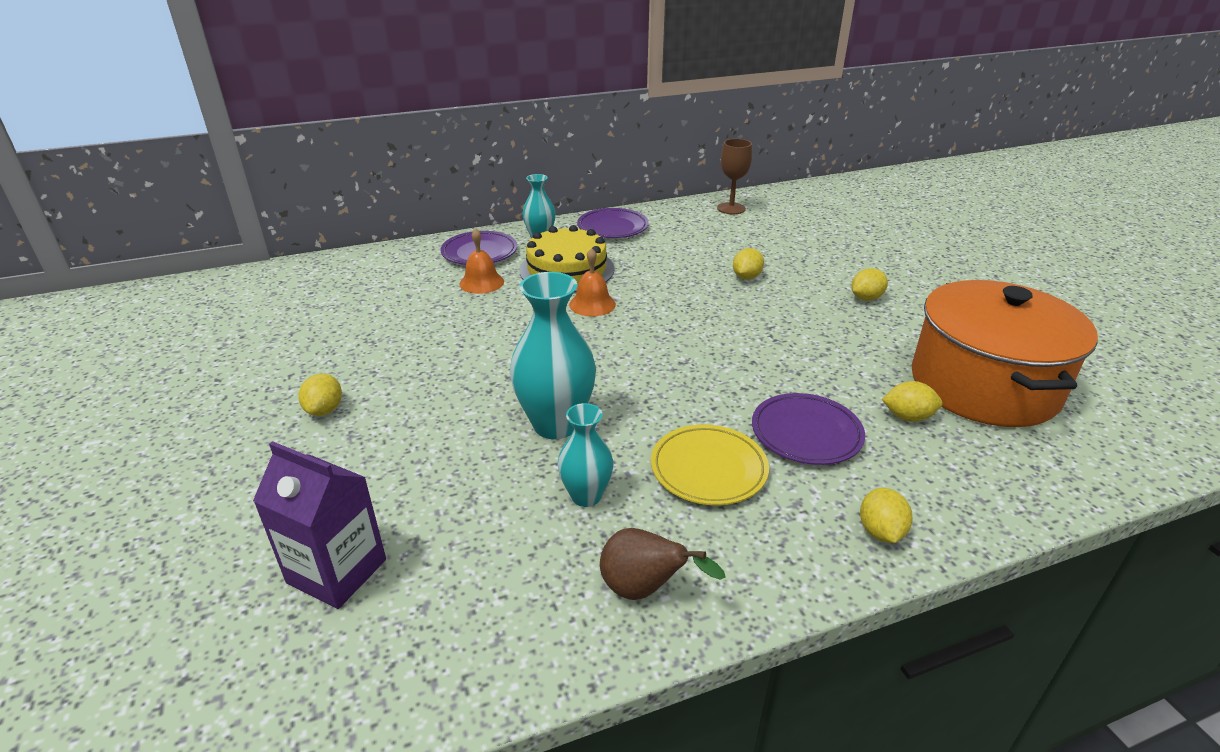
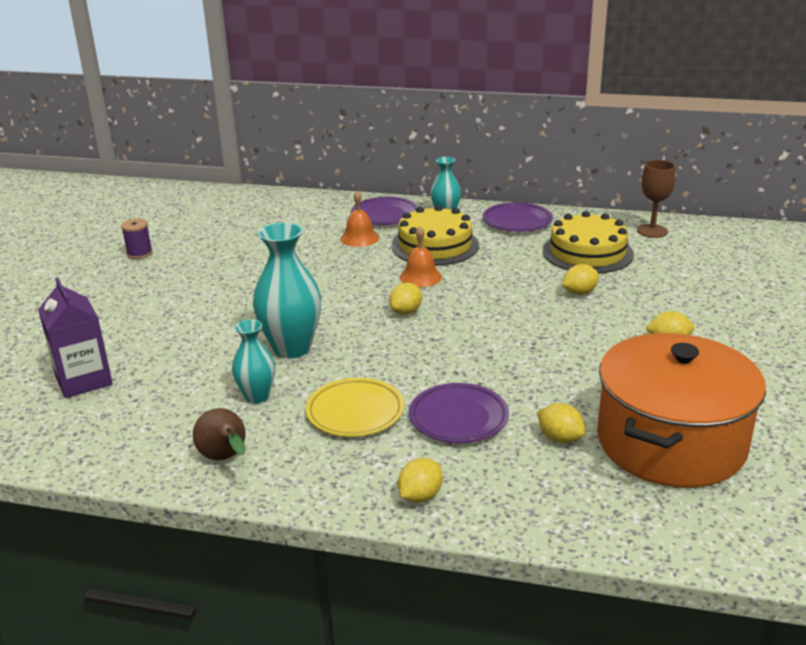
camera: 35 degrees right, 5 degrees down
yellow lemon [298,373,342,416] -> yellow lemon moved to [389,283,422,315]
none -> purple spool [121,219,153,259]
none -> yellow cake [543,211,634,274]

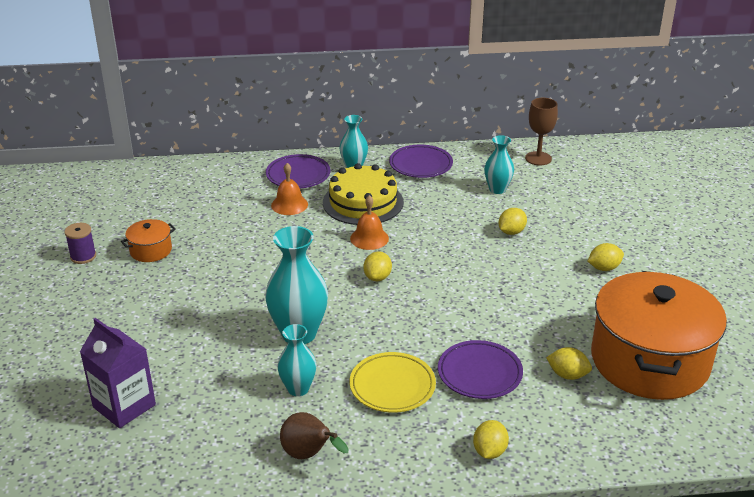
camera: 20 degrees left, 5 degrees up
yellow cake [543,211,634,274] -> turquoise vase [484,135,514,194]
none -> orange pot [121,219,176,262]

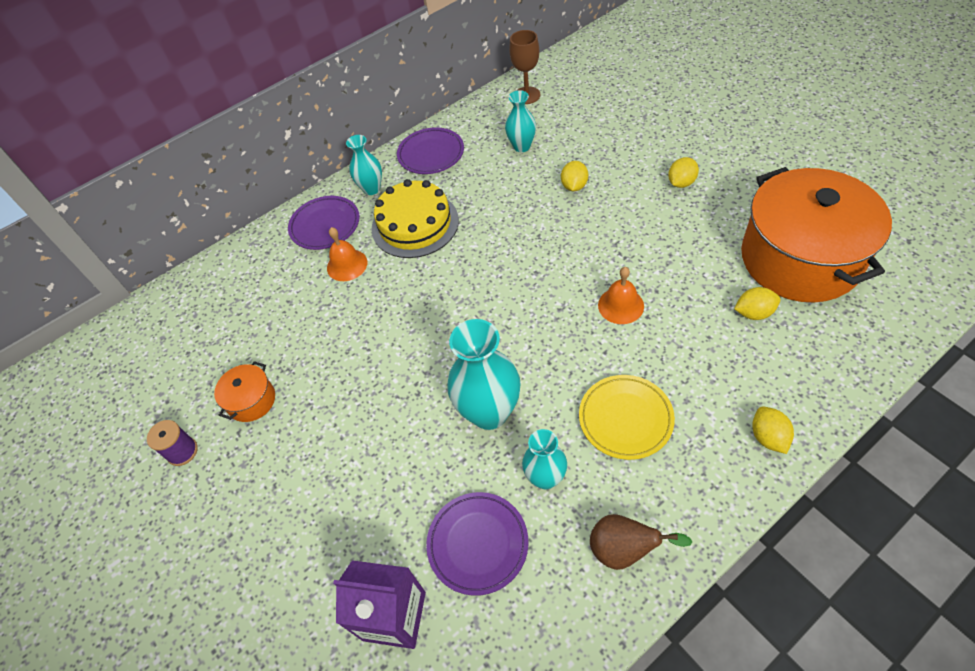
camera: 25 degrees left, 20 degrees up
orange bell [350,195,389,250] -> orange bell moved to [598,267,644,324]
yellow lemon [364,251,392,281] -> none
purple plate [438,340,523,399] -> purple plate moved to [426,492,529,596]

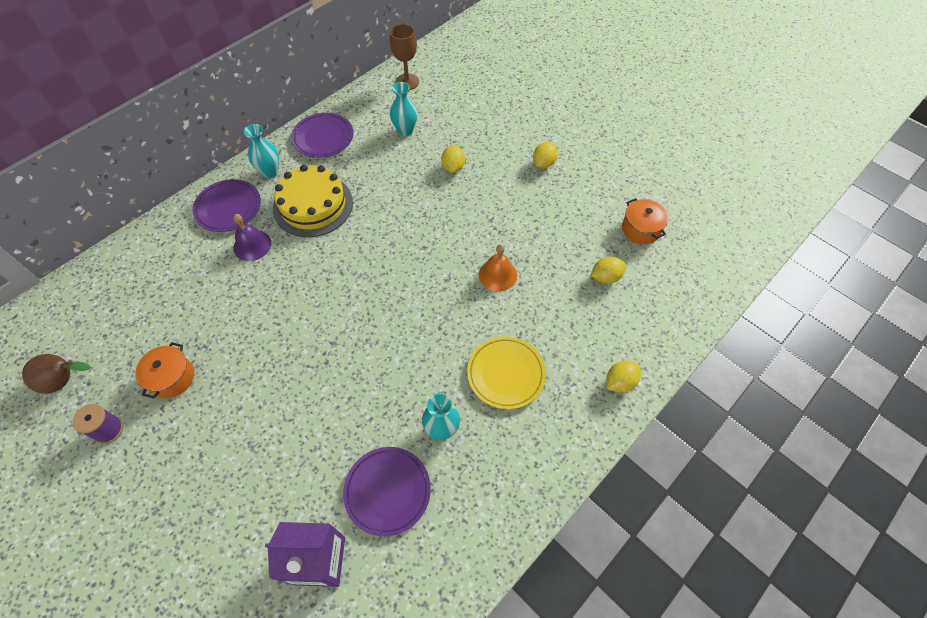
camera: 15 degrees left, 5 degrees up
orange bell [327,227,367,281] -> purple bell [233,214,271,261]
turquoise vase [447,319,521,430] -> none
brown pear [590,514,692,570] -> brown pear moved to [22,354,91,394]
orange pot [741,167,892,302] -> orange pot [622,198,668,244], size x0.41
yellow lemon [752,407,794,454] -> yellow lemon turned 75 degrees clockwise [607,361,641,393]

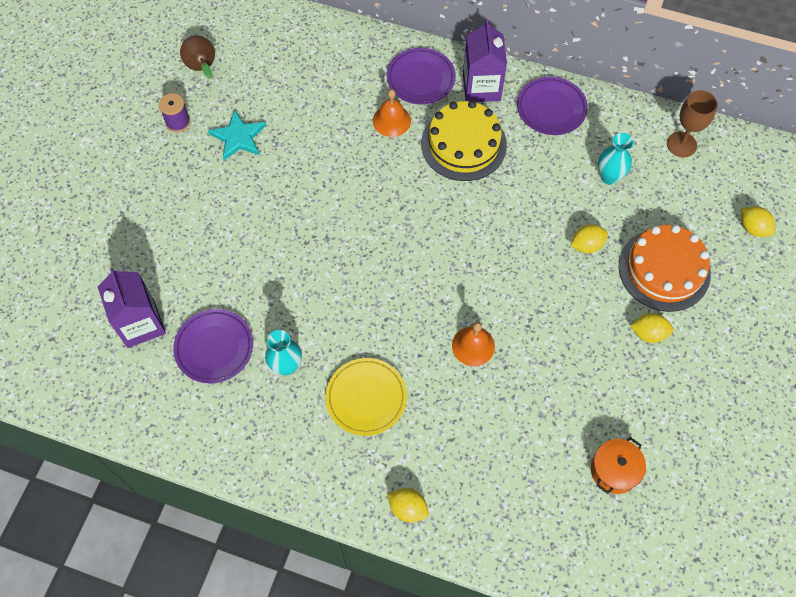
camera: 65 degrees right, 5 degrees up
orange pot [135,342,194,399] -> turquoise star [208,109,266,161]
purple bell [233,214,271,261] -> orange bell [373,89,411,137]
turquoise vase [243,124,279,178] -> purple carton [463,19,507,102]
yellow lemon [590,256,627,284] -> yellow lemon moved to [741,206,775,237]
none -> orange cake [619,225,711,312]

